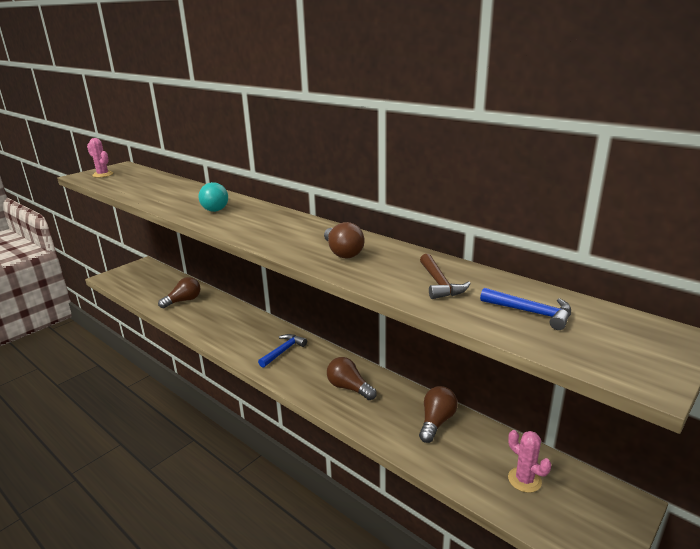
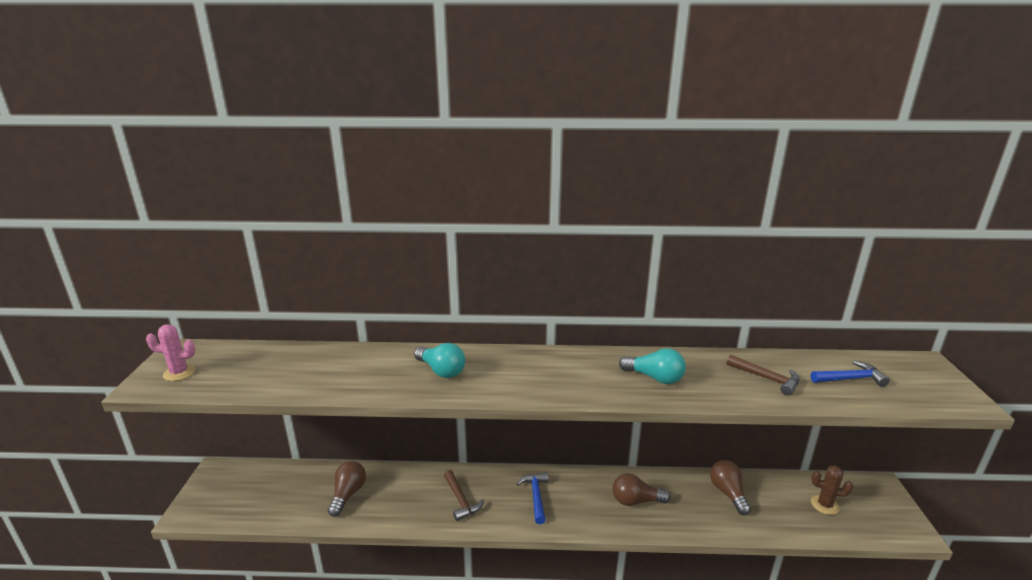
camera: 40 degrees left, 0 degrees up
brown light bulb [324,222,365,259] -> turquoise light bulb [619,348,686,384]
pink cactus [508,430,551,493] -> brown cactus [811,465,853,515]
none -> brown hammer [444,470,484,521]

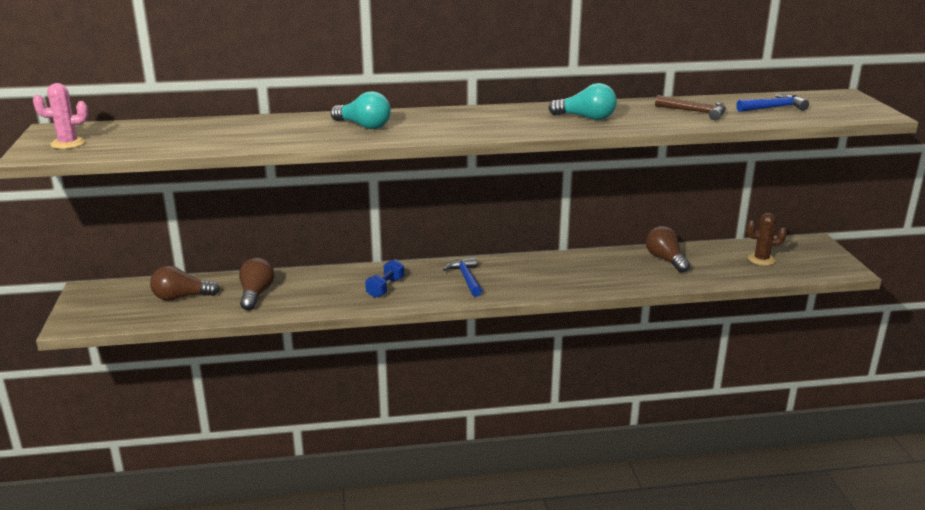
camera: 10 degrees left, 0 degrees up
brown hammer [444,470,484,521] -> blue dumbbell [365,259,404,298]
brown light bulb [612,473,670,506] -> brown light bulb moved to [150,266,220,301]

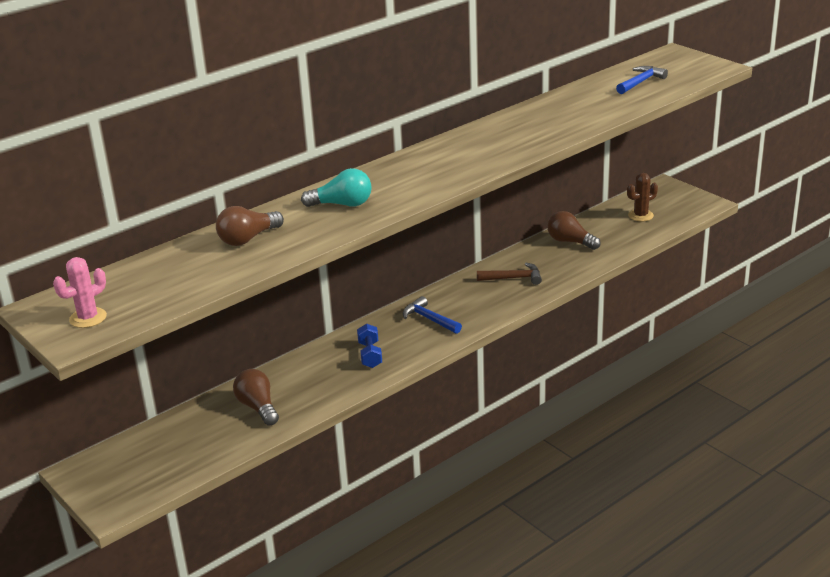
camera: 30 degrees left, 5 degrees up
brown light bulb [150,266,220,301] -> brown light bulb moved to [216,206,284,246]
turquoise light bulb [548,83,617,120] -> none
brown hammer [655,95,726,120] -> brown hammer moved to [477,263,542,285]

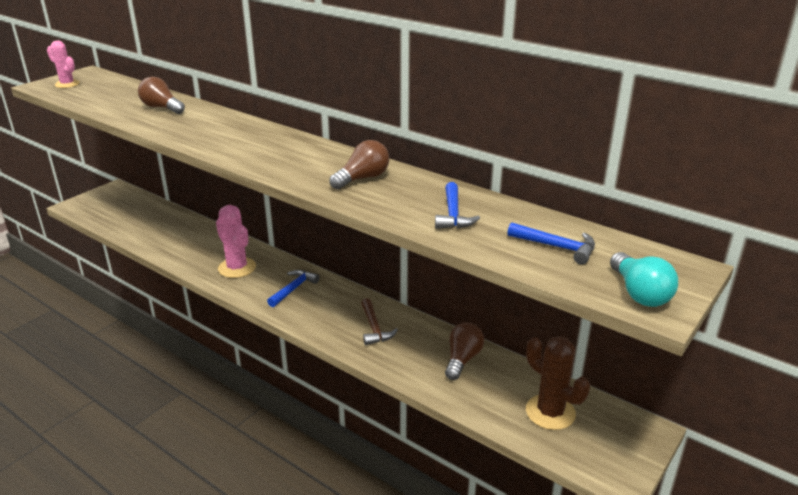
camera: 75 degrees right, 0 degrees up
brown light bulb [233,369,279,426] -> brown light bulb moved to [330,140,389,189]
turquoise light bulb [301,168,372,207] -> turquoise light bulb moved to [610,252,678,307]
blue dumbbell [357,324,382,368] -> pink cactus [216,205,256,278]
brown cactus [627,173,658,222] -> brown cactus [526,336,590,430], size x1.52
none -> blue hammer [435,182,480,229]

